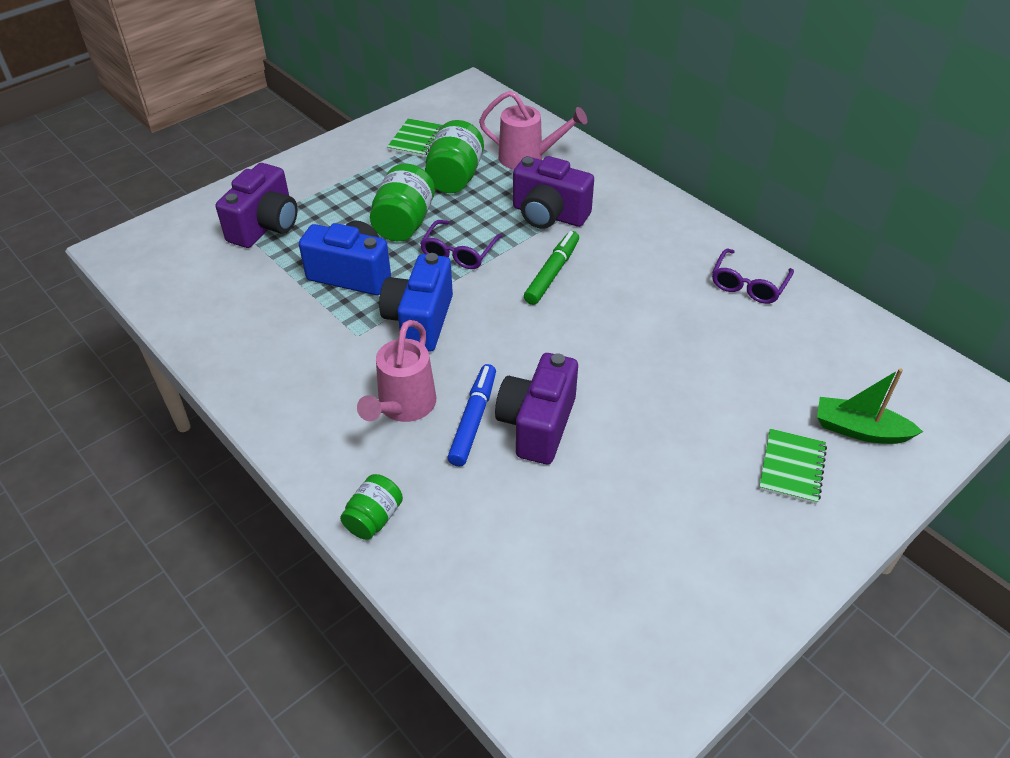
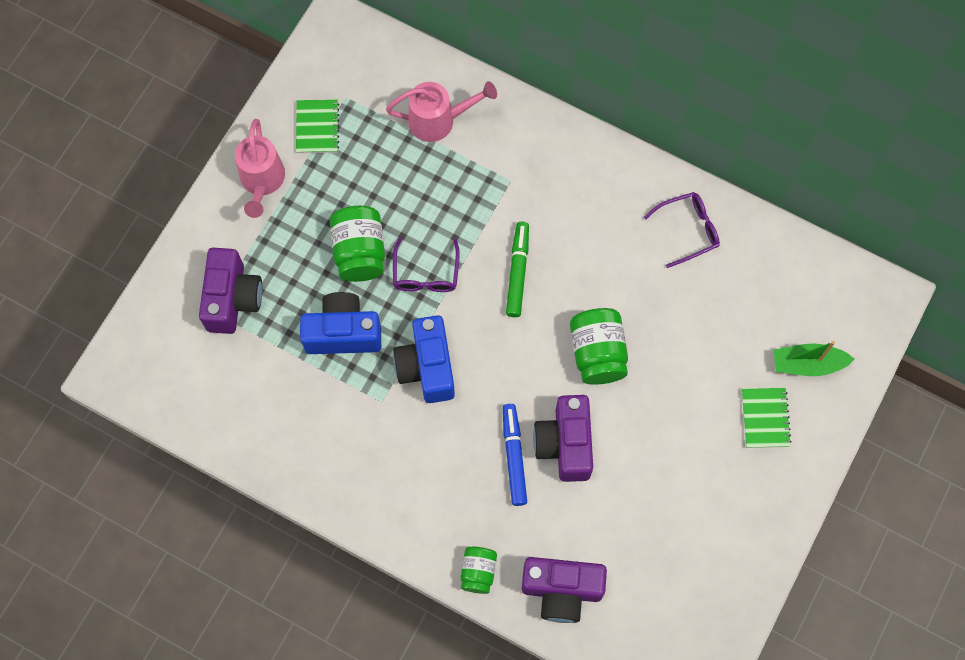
camera: 20 degrees left, 25 degrees up
pink watering can [357,320,436,422] -> pink watering can moved to [235,119,285,218]
green jar [425,120,484,193] -> green jar moved to [570,308,628,385]
purple camera [513,156,594,229] -> purple camera moved to [522,557,607,623]
purple glasses [712,249,794,304] -> purple glasses turned 120 degrees counterclockwise [644,192,720,268]

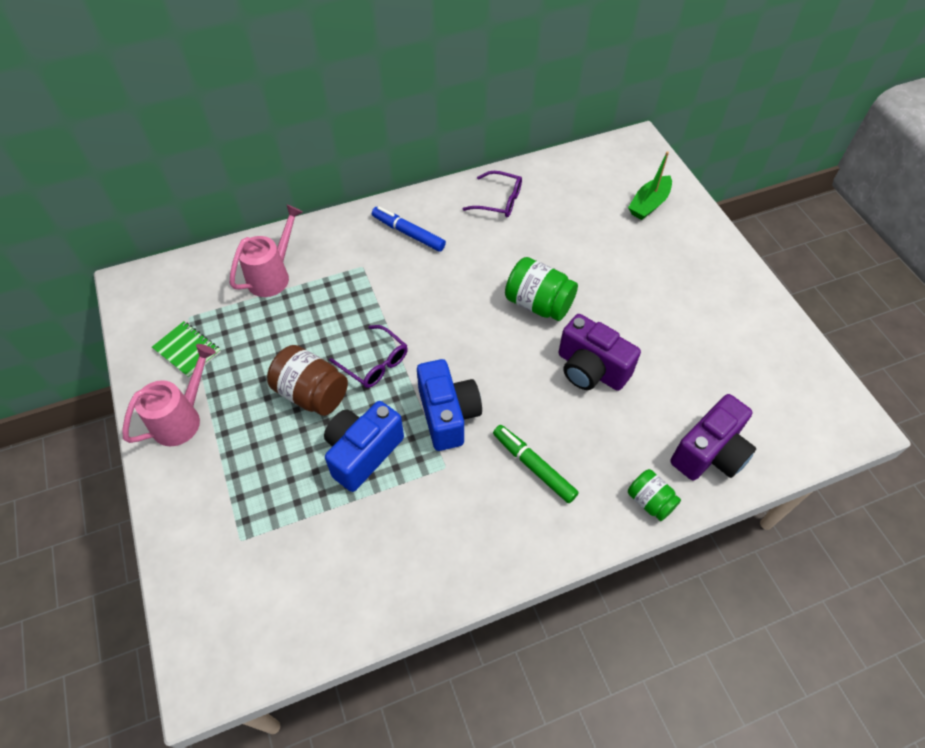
camera: 50 degrees left, 15 degrees down
purple camera [199,248,262,334] -> none
pink watering can [235,119,285,218] -> pink watering can turned 90 degrees counterclockwise [122,344,216,446]
green jar [330,206,385,282] -> brown jar [267,345,348,416]
blue camera [393,315,455,403] -> blue camera turned 135 degrees counterclockwise [417,359,482,451]
blue marker [503,404,527,506] -> blue marker moved to [372,206,446,252]
green marker [506,222,529,317] -> green marker moved to [493,425,578,503]
purple glasses [644,192,720,268] -> purple glasses turned 90 degrees clockwise [463,171,522,217]
green notebook [742,388,792,448] -> none

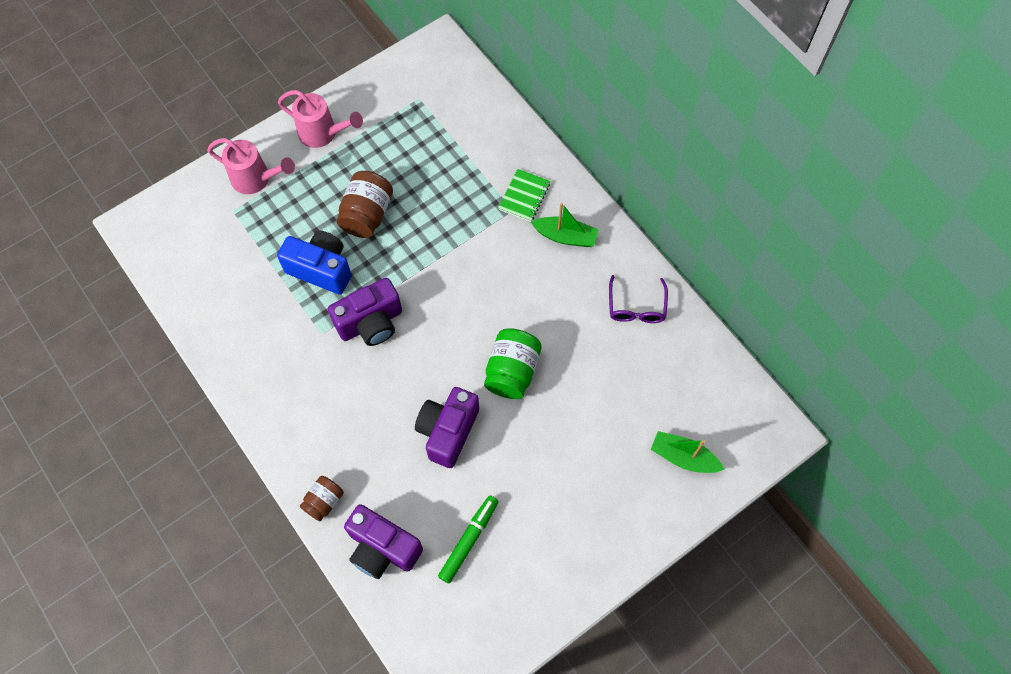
camera: 75 degrees right, 10 degrees up
green notebook [152,321,221,378] -> green notebook moved to [498,169,551,222]
pink watering can [230,205,303,297] -> pink watering can moved to [207,138,295,194]
purple glasses [329,325,408,388] -> none
blue marker [372,206,446,252] -> green boat [531,203,599,247]
blue camera [417,359,482,451] -> purple camera [328,278,402,346]
green marker [493,425,578,503] -> green marker moved to [438,495,499,583]
green jar [628,469,681,521] -> brown jar [300,476,344,521]

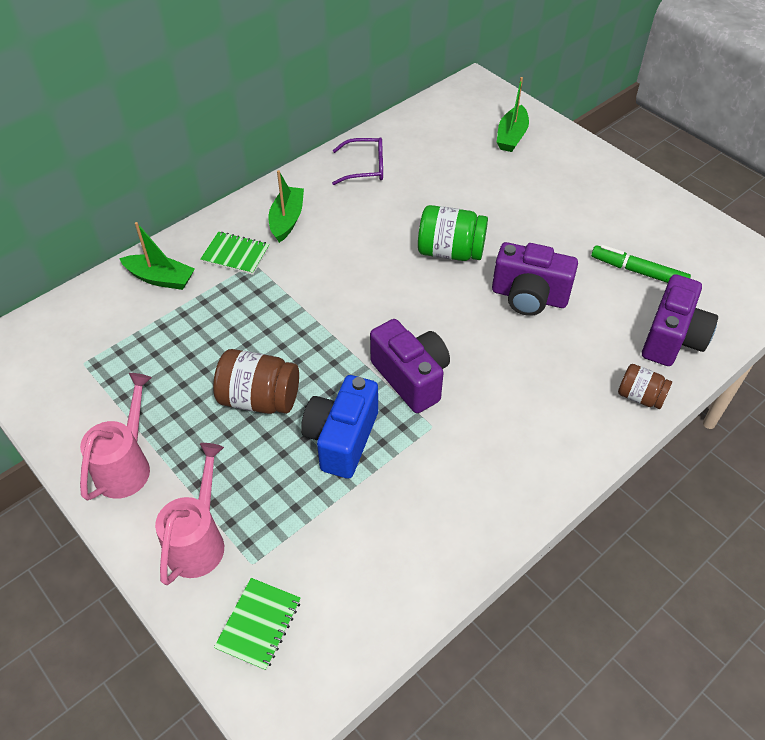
camera: 95 degrees left, 15 degrees down
none -> green boat [119,222,195,290]
none -> green notebook [214,578,301,671]

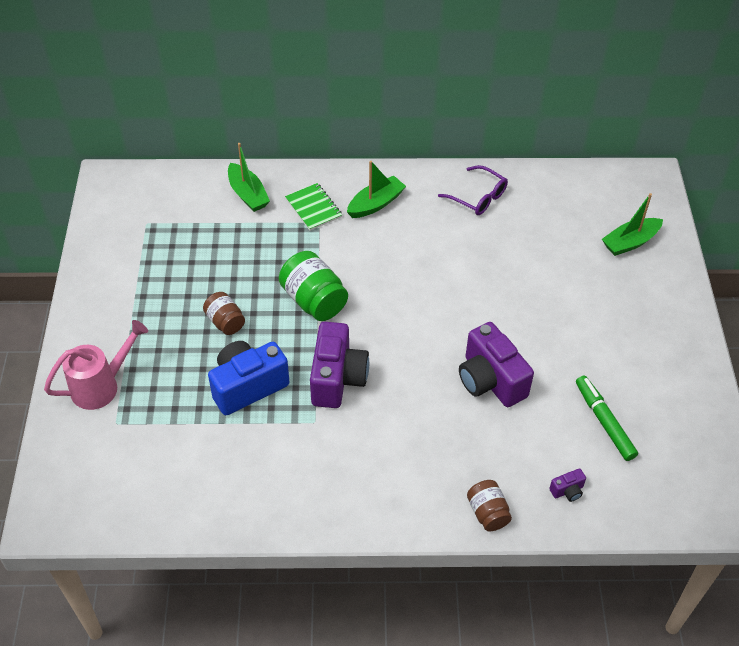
camera: 40 degrees right, 0 degrees up
pink watering can [80,373,152,501] -> none
brown jar [213,349,299,414] -> brown jar [203,292,245,335], size x0.61
green notebook [214,578,301,671] -> none
green jar [418,205,488,261] -> green jar moved to [279,251,348,321]
purple camera [642,274,718,366] -> purple camera [549,469,586,502], size x0.42

